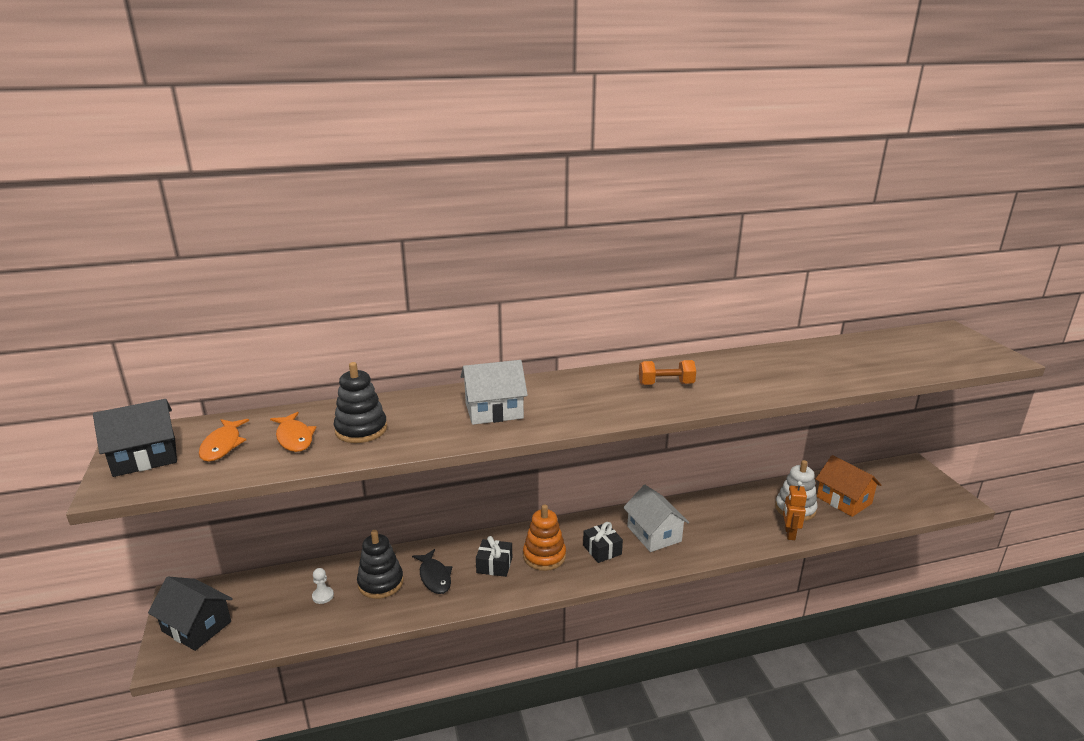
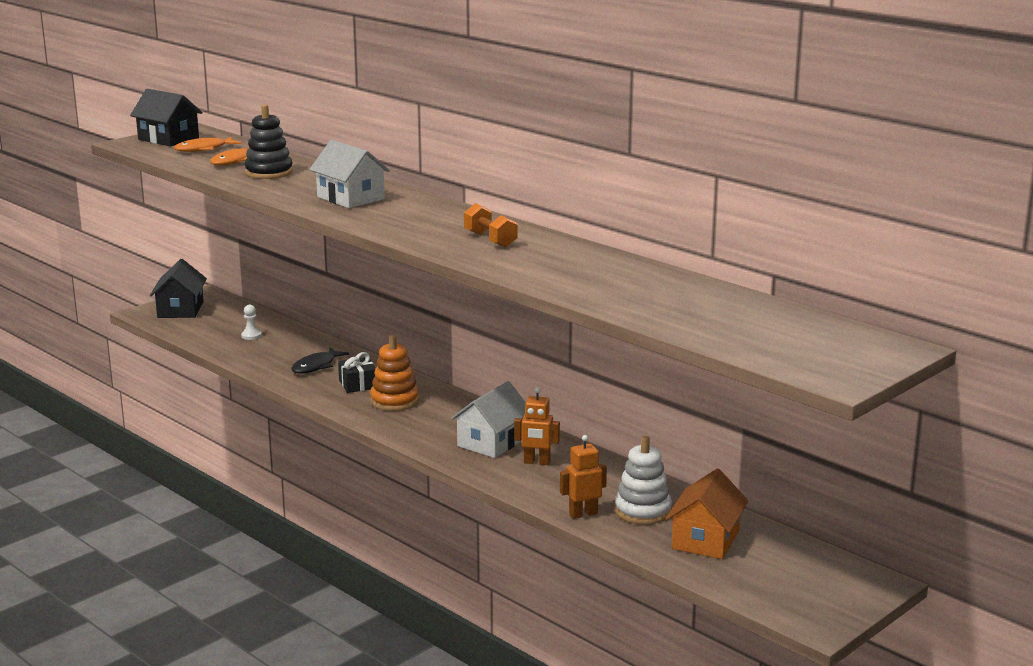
camera: 60 degrees right, 5 degrees down
black stacking toy [357,530,404,599] -> none
black gift [583,522,623,563] -> none
none -> orange robot [514,387,560,465]

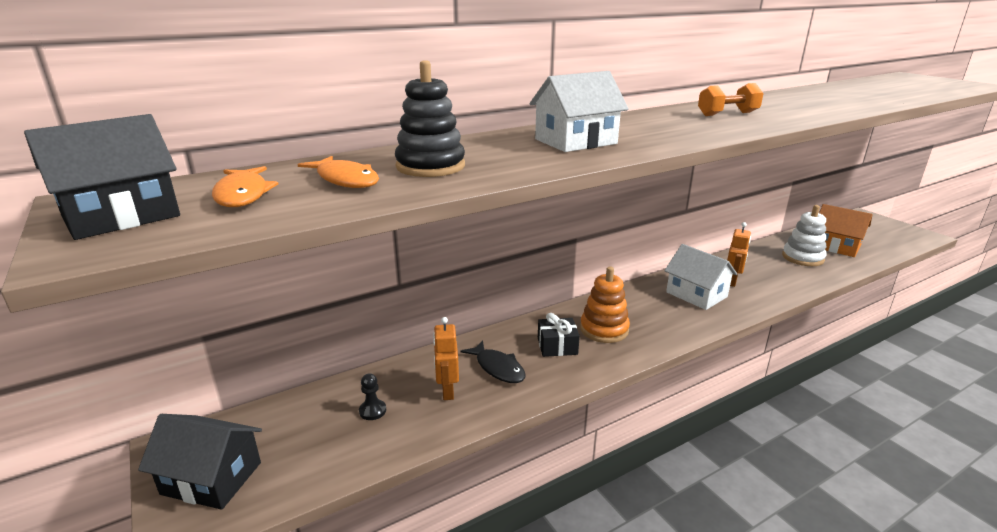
camera: 75 degrees left, 5 degrees up
white pawn [241,305,262,340] -> black pawn [359,373,386,420]
orange robot [560,435,607,519] -> orange robot moved to [433,317,459,400]

